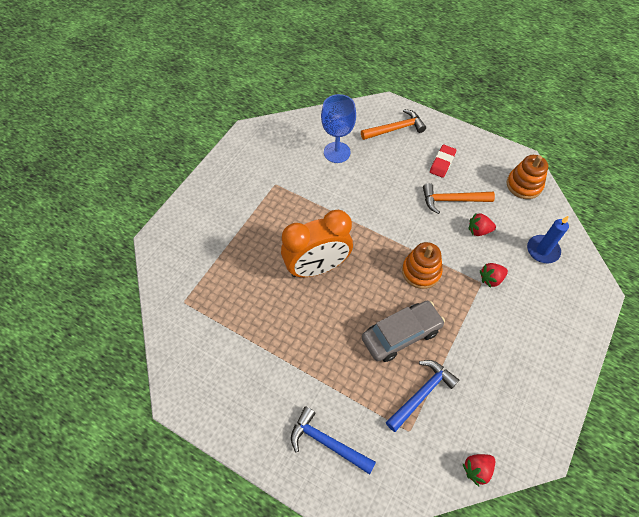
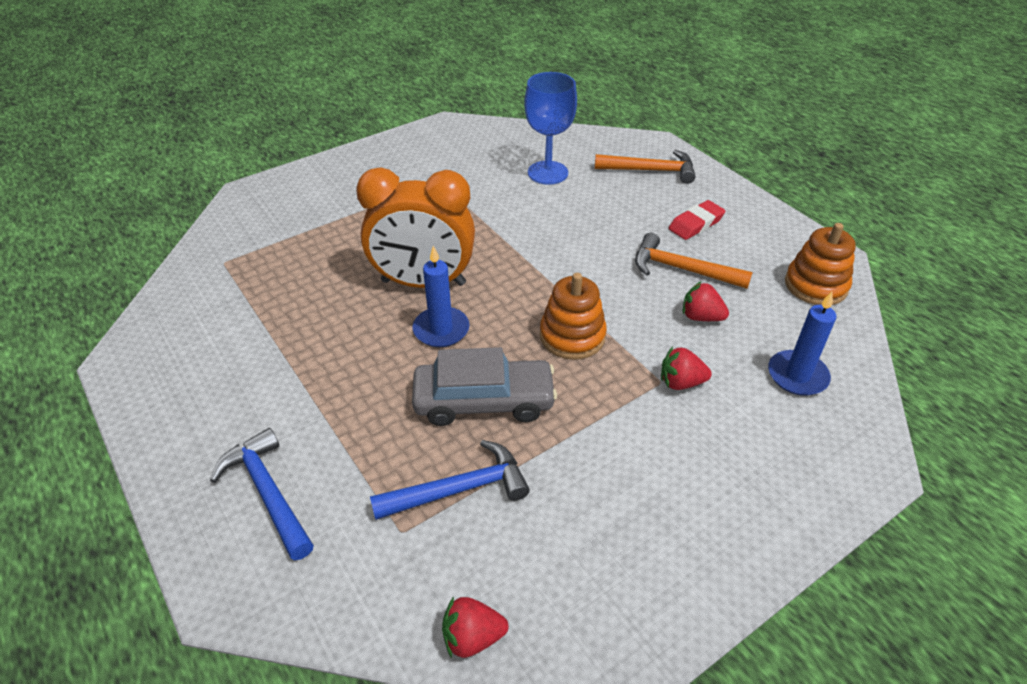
camera: 25 degrees right, 15 degrees down
none -> blue candle [412,246,470,347]

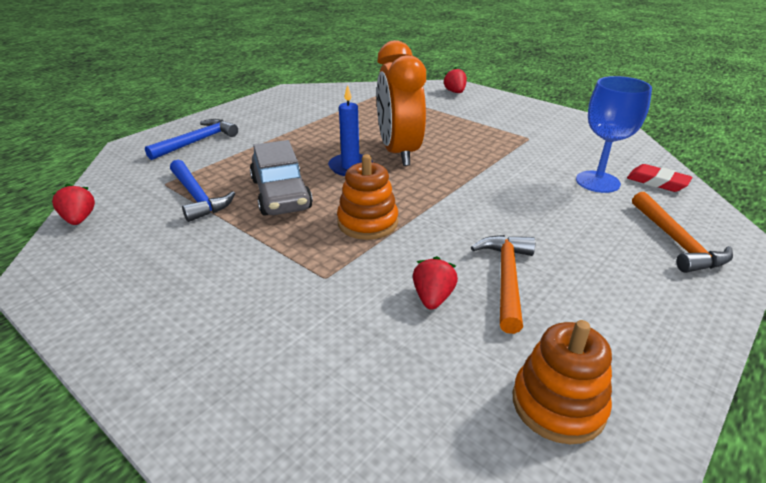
camera: 75 degrees right, 10 degrees down
red strawberry [661,346,712,390] -> red strawberry moved to [443,67,467,93]
red eraser [669,200,725,240] -> red eraser moved to [627,164,692,192]
blue candle [768,292,836,396] -> none

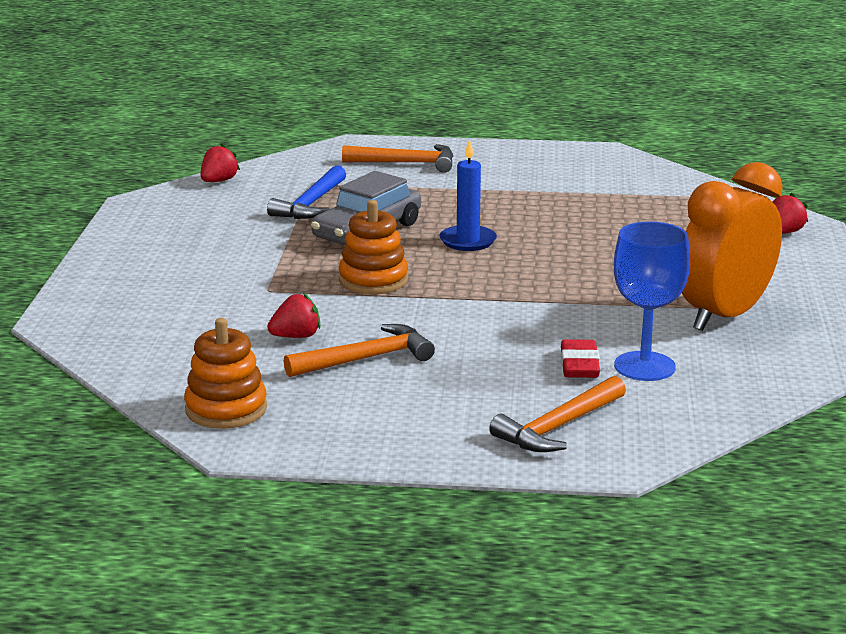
camera: 55 degrees right, 10 degrees down
blue hammer [145,119,238,160] -> orange hammer [342,144,453,173]
orange clock [377,40,426,166] -> orange clock moved to [682,162,783,331]
red eraser [627,164,692,192] -> red eraser moved to [561,339,600,378]

